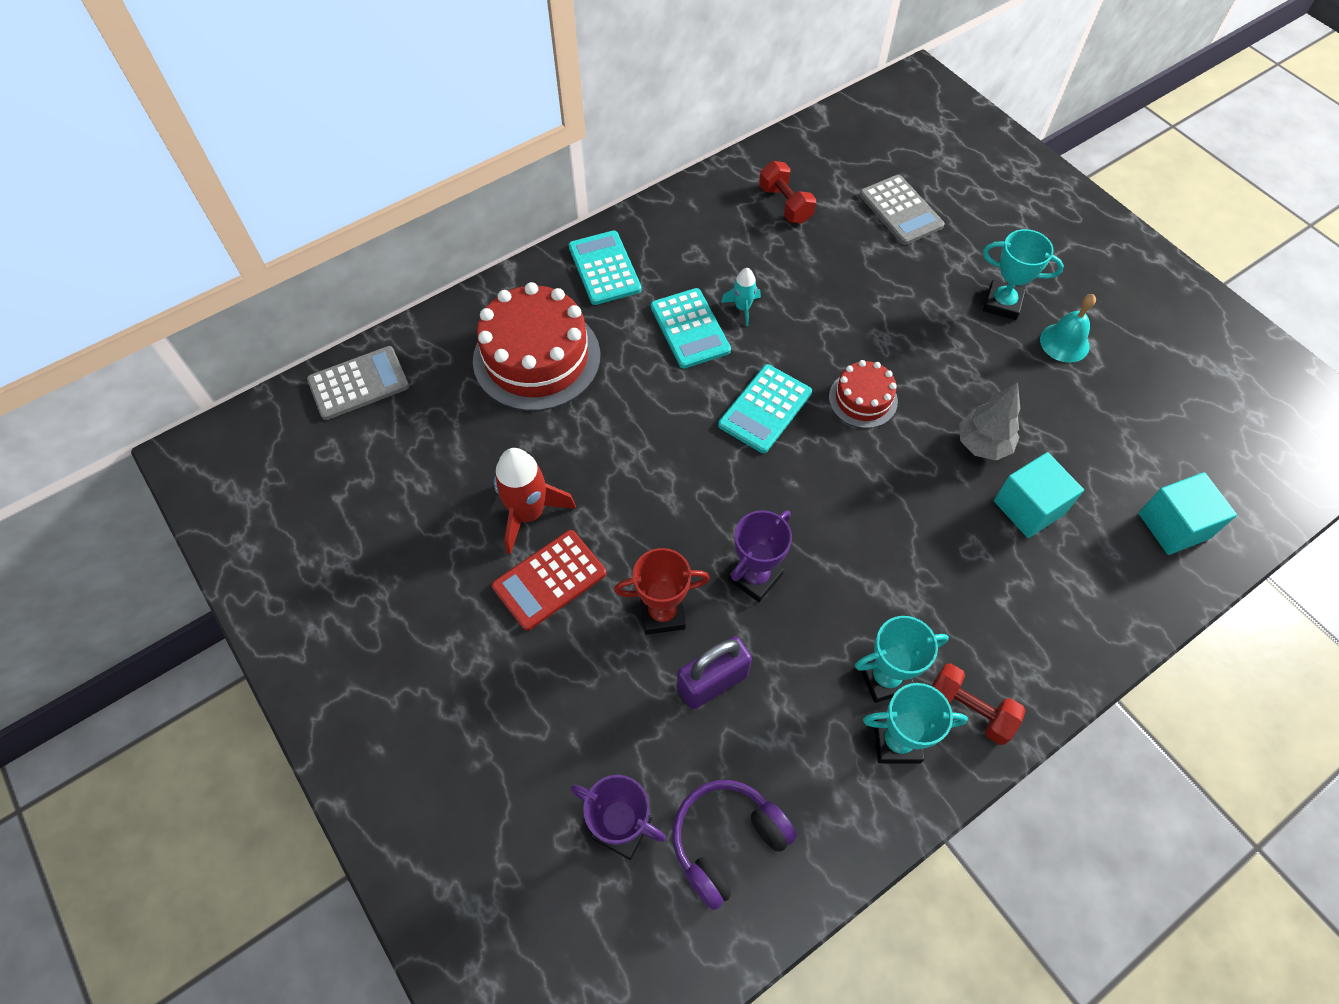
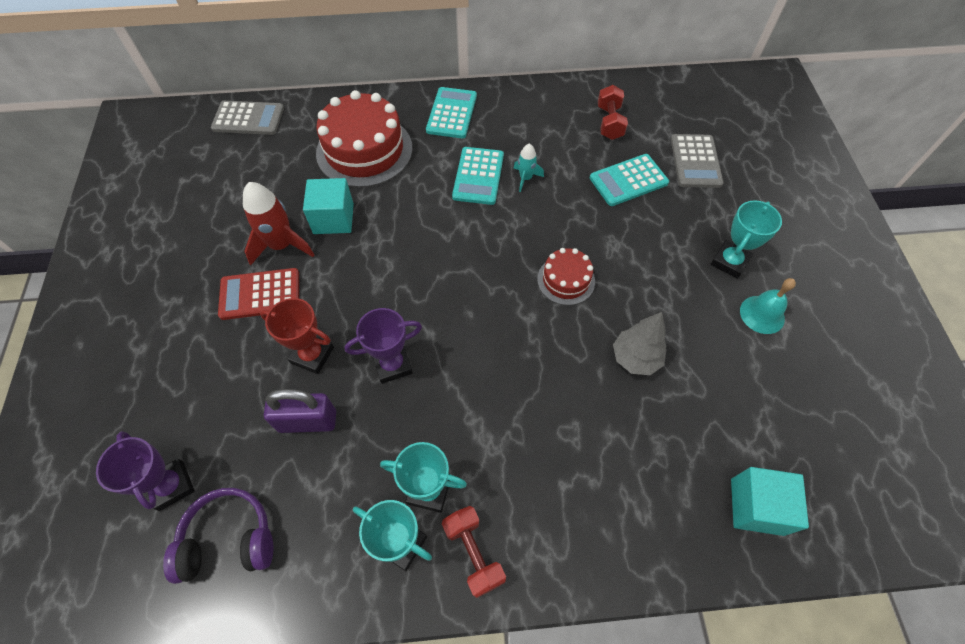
camera: 30 degrees right, 0 degrees up
turquoise calculator [718,364,812,453] -> turquoise calculator moved to [590,154,669,206]
turquoise trophy [983,229,1064,320] -> turquoise trophy turned 75 degrees clockwise [711,200,782,279]
turquoise cube [994,452,1084,538] -> turquoise cube moved to [303,178,354,234]

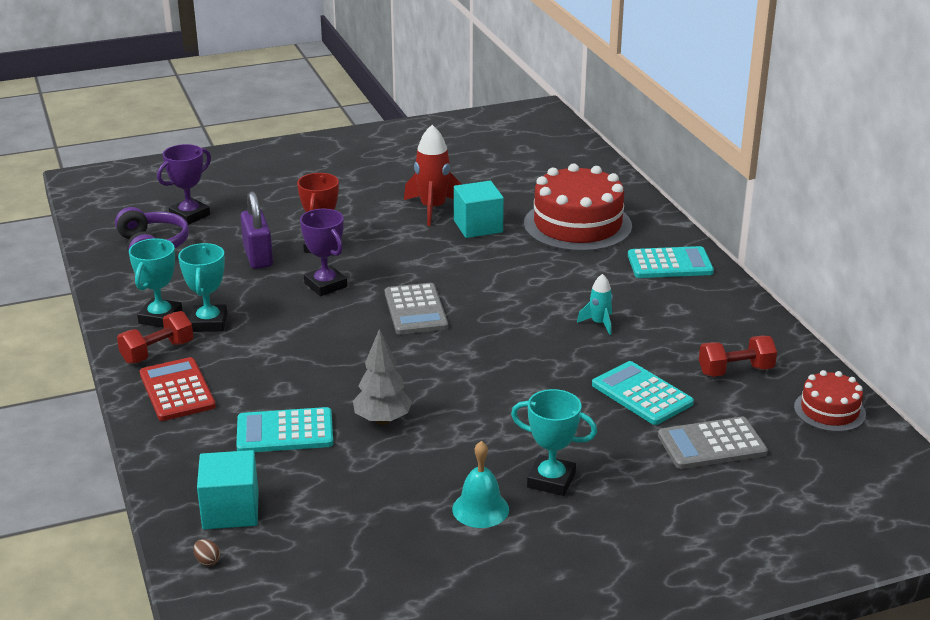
camera: 75 degrees right, 30 degrees down
grey calculator [211,101,284,135] -> grey calculator moved to [385,283,448,334]
red calculator [218,268,299,320] -> red calculator moved to [140,357,216,421]
turquoise calculator [452,147,504,205] -> turquoise calculator moved to [236,407,333,452]
red cake [537,248,595,305] -> red cake moved to [794,370,866,432]
none -> brown egg [193,539,220,566]

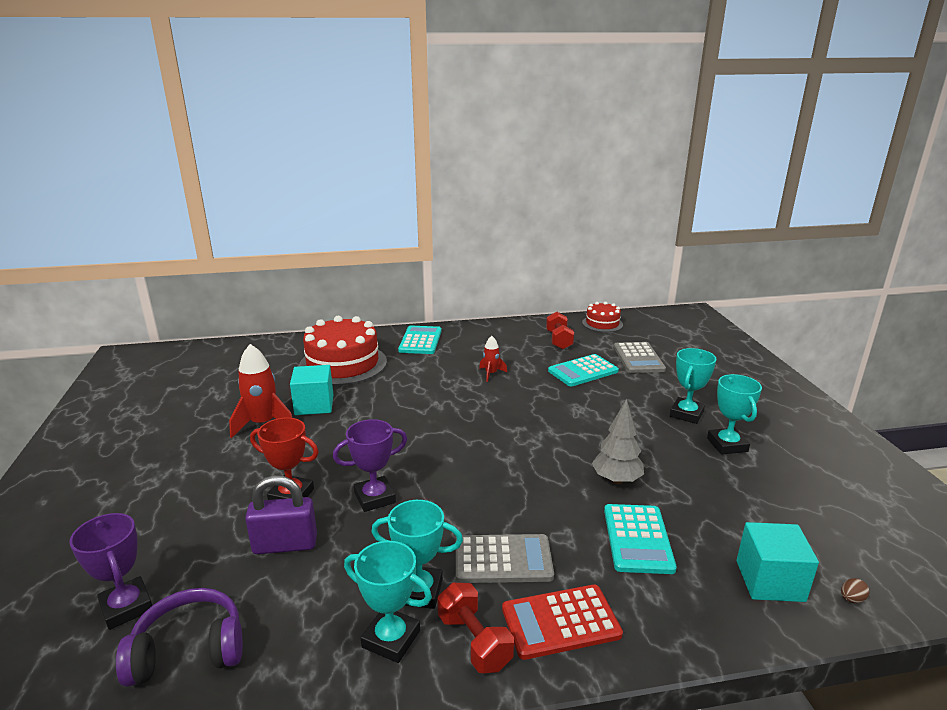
camera: 80 degrees left, 5 degrees down
grey calculator [385,283,448,334] -> grey calculator moved to [456,534,554,583]
turquoise bell [452,441,509,528] -> turquoise trophy [707,374,762,455]
turquoise rocket [577,274,613,335] -> red rocket [479,336,507,382]

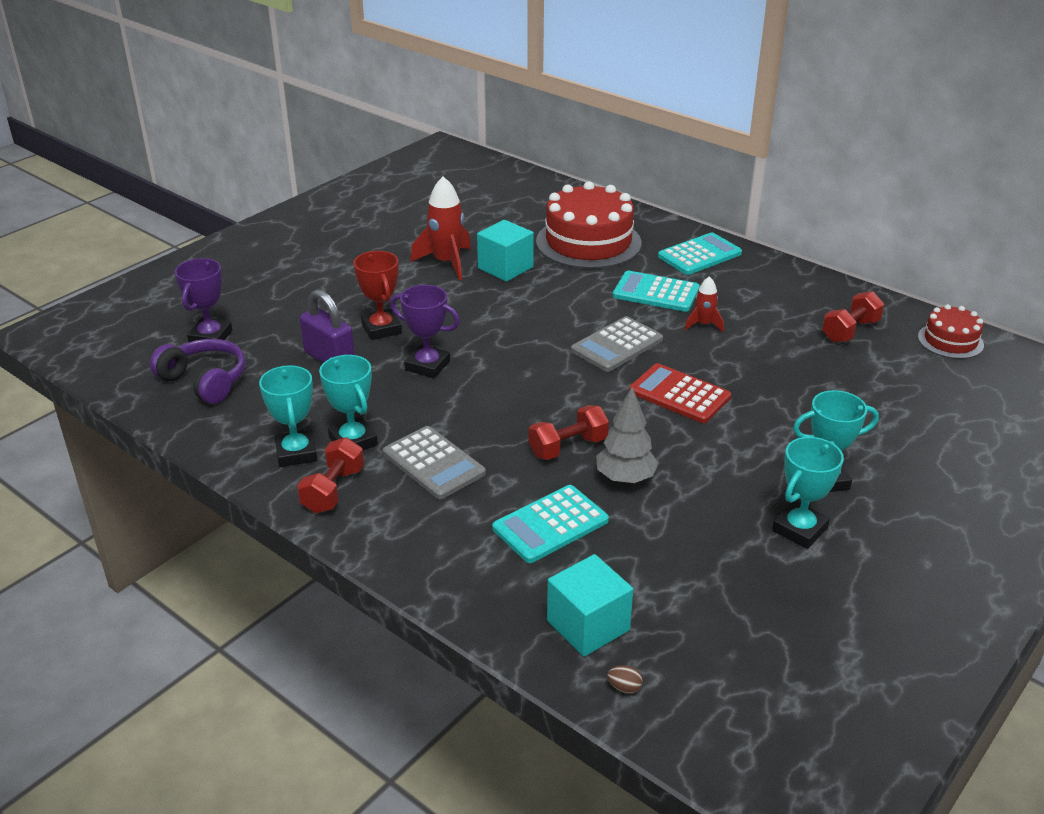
camera: 50 degrees right, 10 degrees up
red calculator [502,584,623,660] -> red calculator moved to [629,363,731,423]
turquoise calculator [548,354,619,387] -> turquoise calculator moved to [613,271,700,312]
grey calculator [614,342,666,373] -> grey calculator moved to [571,316,663,372]
none -> red dumbbell [529,405,609,460]

